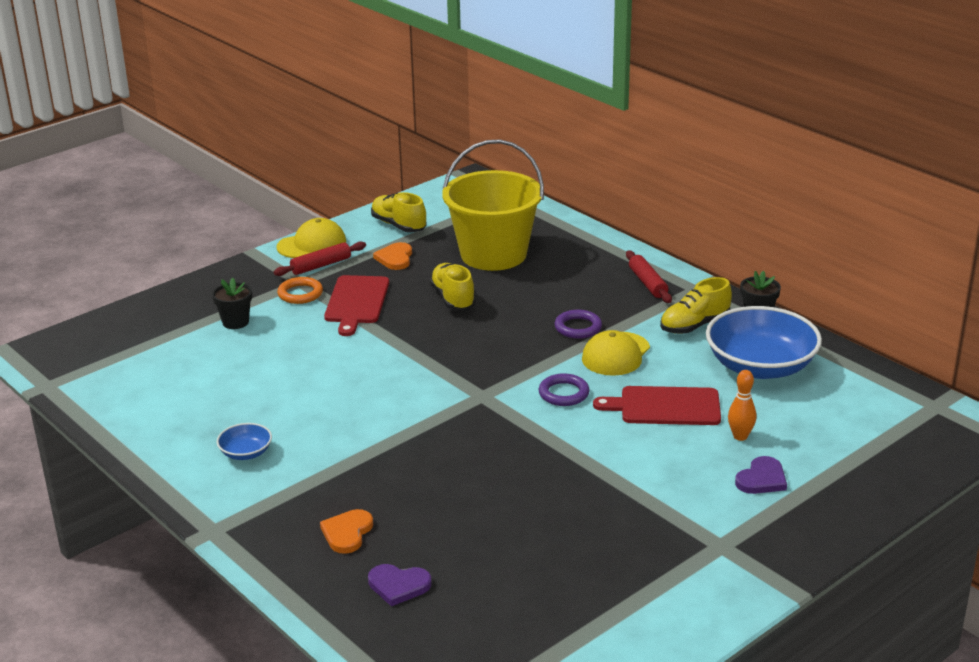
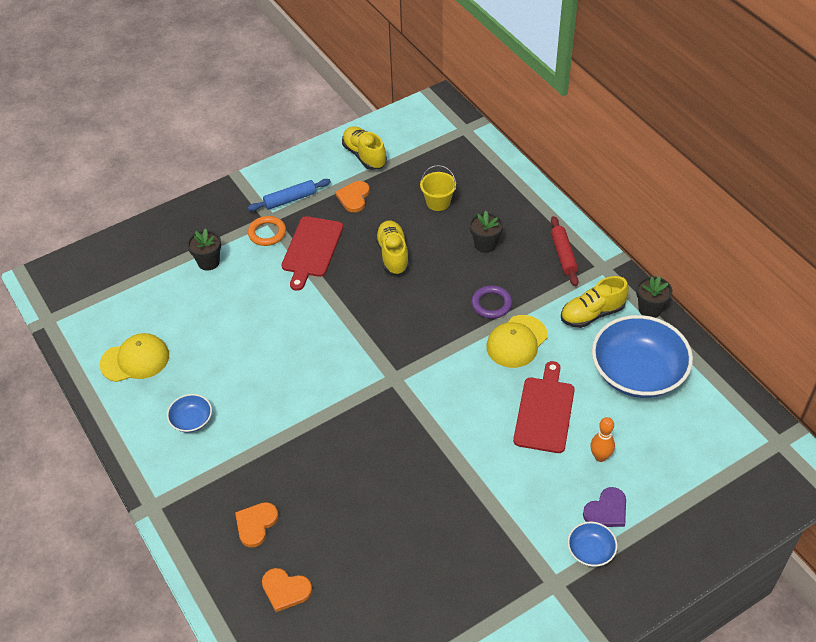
camera: 10 degrees right, 20 degrees up
red rolling pin [274,241,366,276] -> blue rolling pin [248,179,331,211]
yellow cap [277,218,346,258] -> yellow cap moved to [100,333,169,382]
purple heart [368,564,431,606] -> orange heart [262,568,312,612]
yellow bucket [442,140,544,271] -> yellow bucket [420,165,456,211], size x0.42
purple ring [539,373,590,406] -> none
red cutting board [593,386,721,425] -> red cutting board turned 90 degrees clockwise [513,361,575,453]
none -> black flower pot [469,211,503,253]
none -> blue bowl [568,521,618,567]

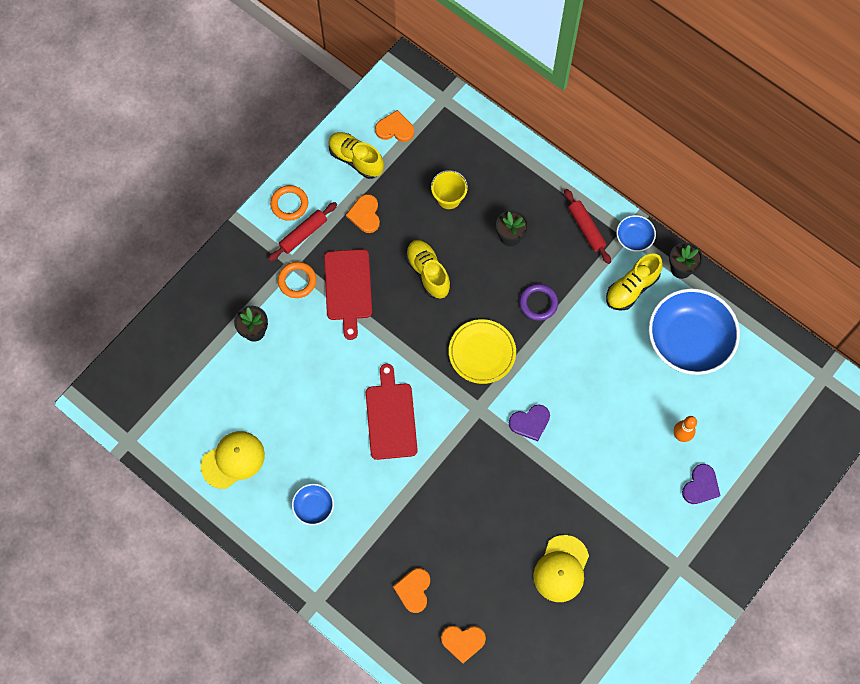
camera: 20 degrees left, 20 degrees up
blue rolling pin [248,179,331,211] -> red rolling pin [268,202,337,262]
yellow cap [486,315,548,368] -> yellow cap moved to [533,535,589,602]
red cutting board [513,361,575,453] -> red cutting board moved to [366,364,418,460]
blue bowl [568,521,618,567] -> blue bowl moved to [616,215,656,252]
none -> orange ring [270,185,308,221]
none -> orange heart [375,110,414,142]
none -> yellow plate [449,319,516,384]
none -> purple heart [509,405,550,441]

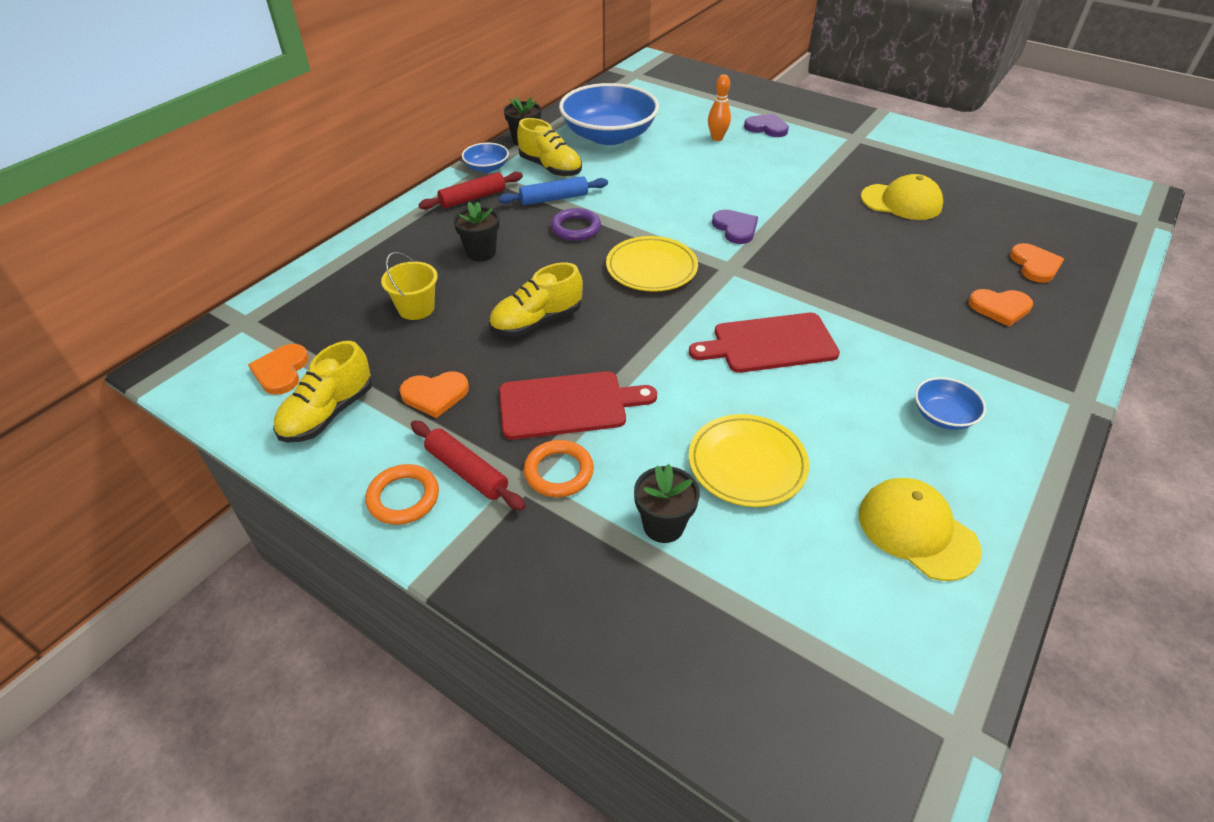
camera: 95 degrees left, 25 degrees down
none -> blue rolling pin [498,176,608,205]
none -> yellow plate [689,414,809,507]

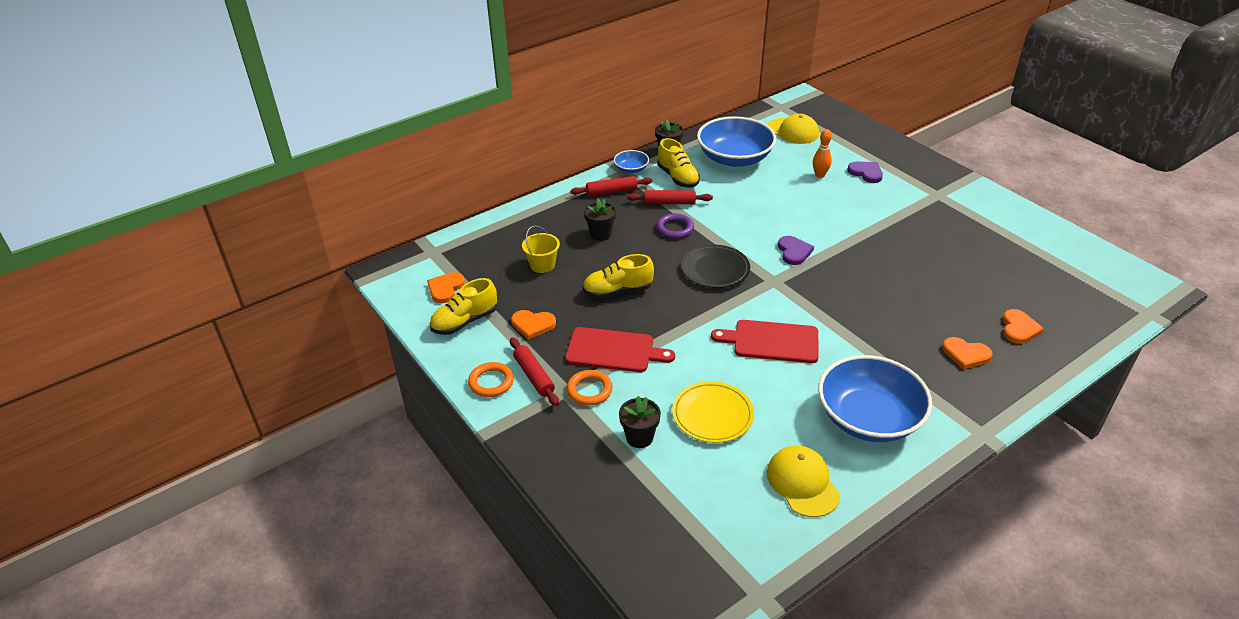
camera: 20 degrees right, 5 degrees down
blue rolling pin [498,176,608,205] -> red rolling pin [627,190,713,204]
yellow plate [606,236,698,292] -> black plate [682,245,750,288]
yellow cap [861,174,943,220] -> yellow cap moved to [767,114,819,144]
blue bowl [915,377,986,430] -> blue bowl [818,355,932,442], size x2.23

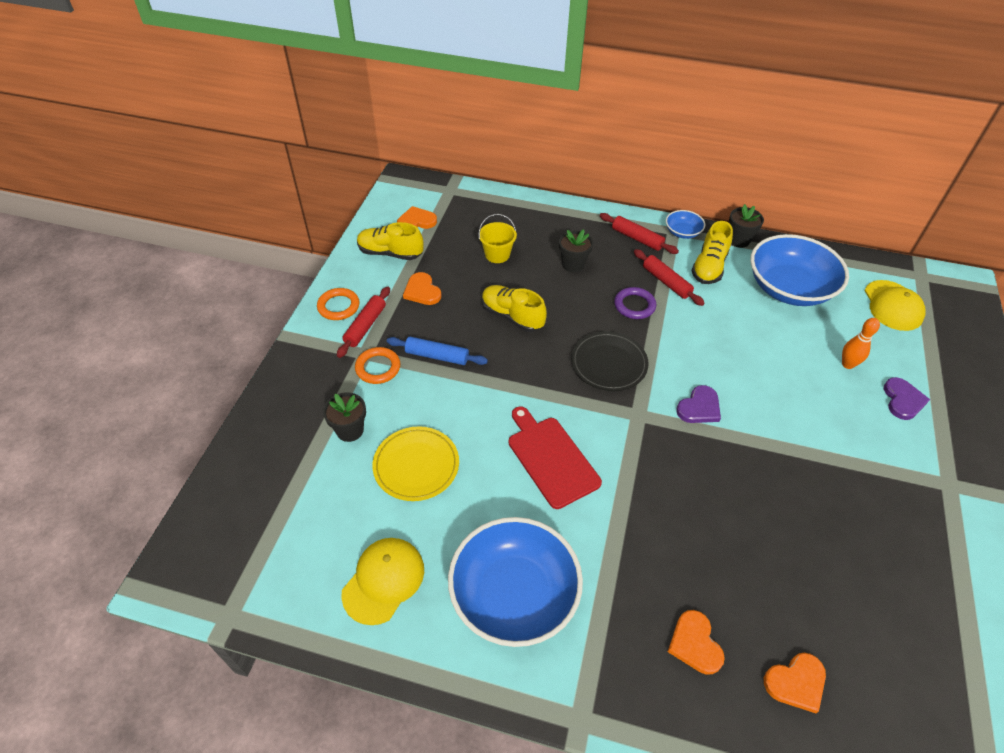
camera: 50 degrees right, 10 degrees up
red cutting board [565,327,675,372] -> blue rolling pin [387,337,488,365]

